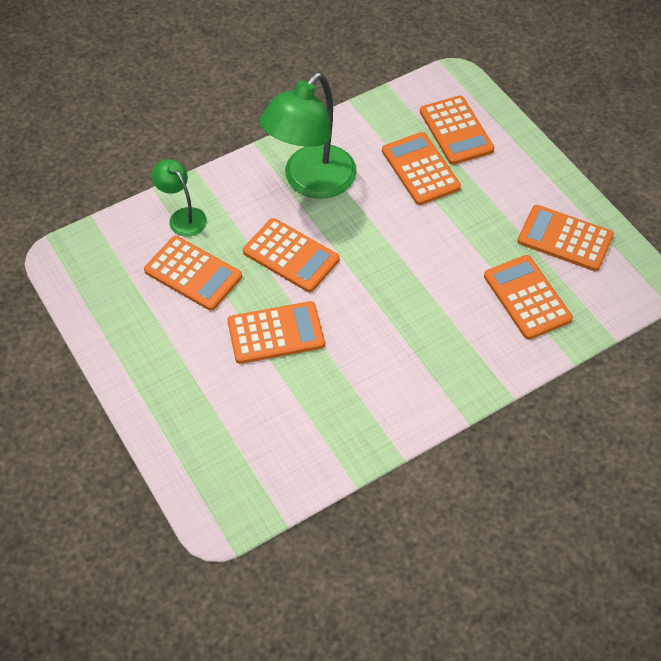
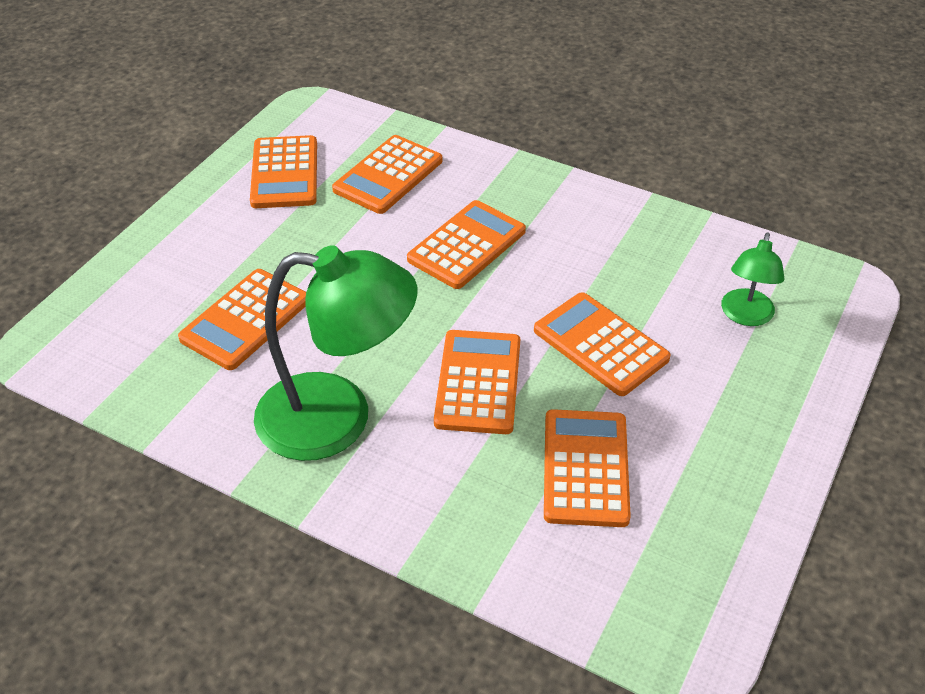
camera: 120 degrees left, 10 degrees down
green lamp [152,159,207,237] -> green lamp moved to [721,232,785,326]
orange calculator [420,95,495,165] -> orange calculator moved to [407,200,526,289]

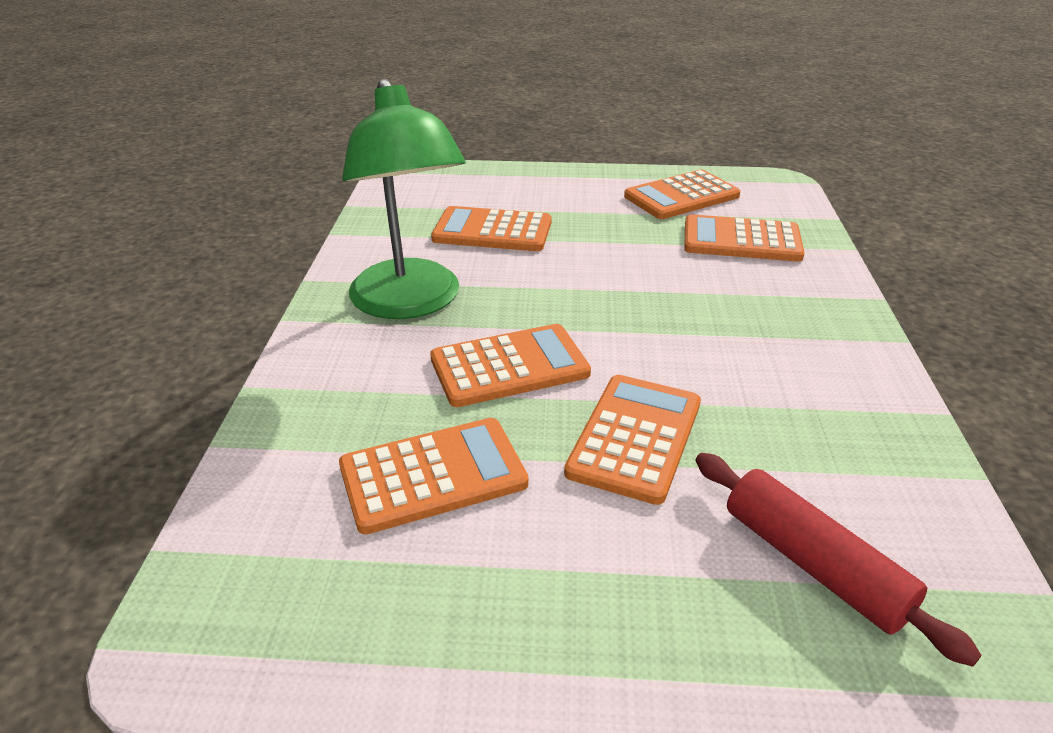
camera: 65 degrees right, 10 degrees down
orange calculator [407,200,526,289] -> none
green lamp [721,232,785,326] -> red rolling pin [695,453,981,667]

